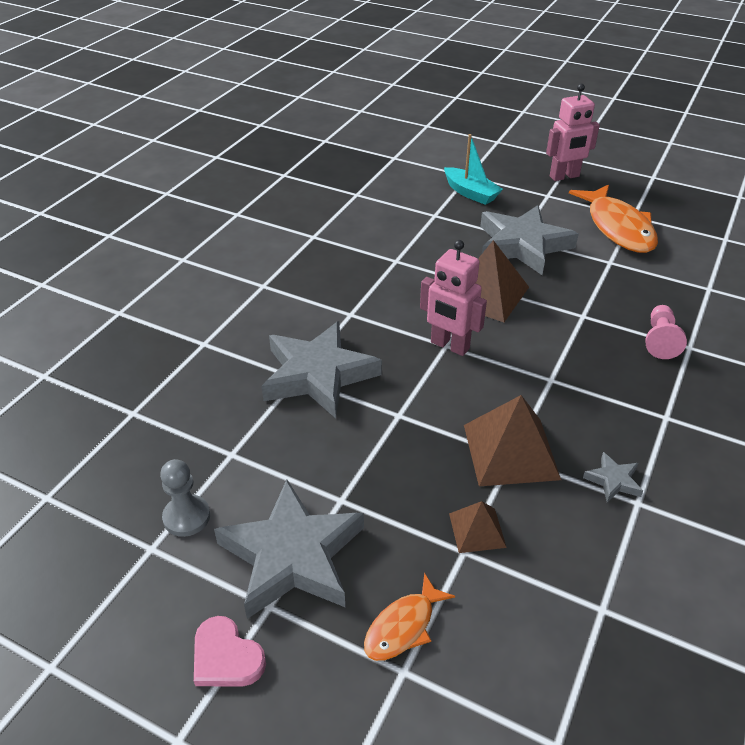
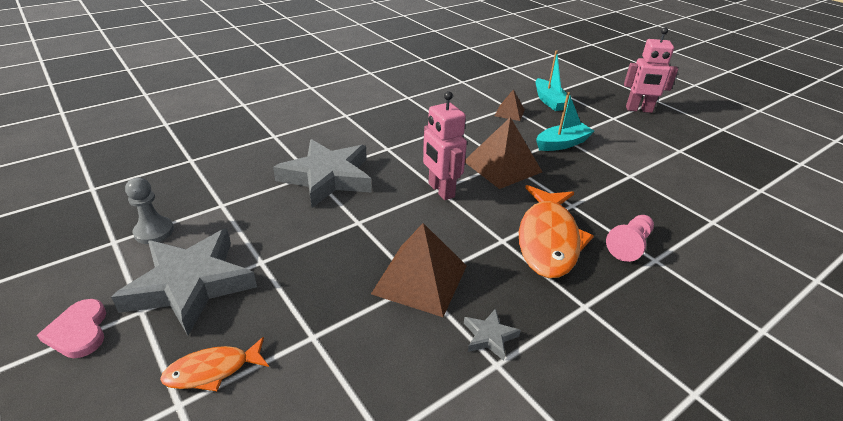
camera: 25 degrees right, 5 degrees down
brown pyramid [449,501,507,553] -> brown pyramid moved to [495,89,525,121]
grey star [480,205,579,275] -> turquoise boat [536,92,594,151]
orange fish [569,184,658,253] -> orange fish moved to [519,185,594,278]

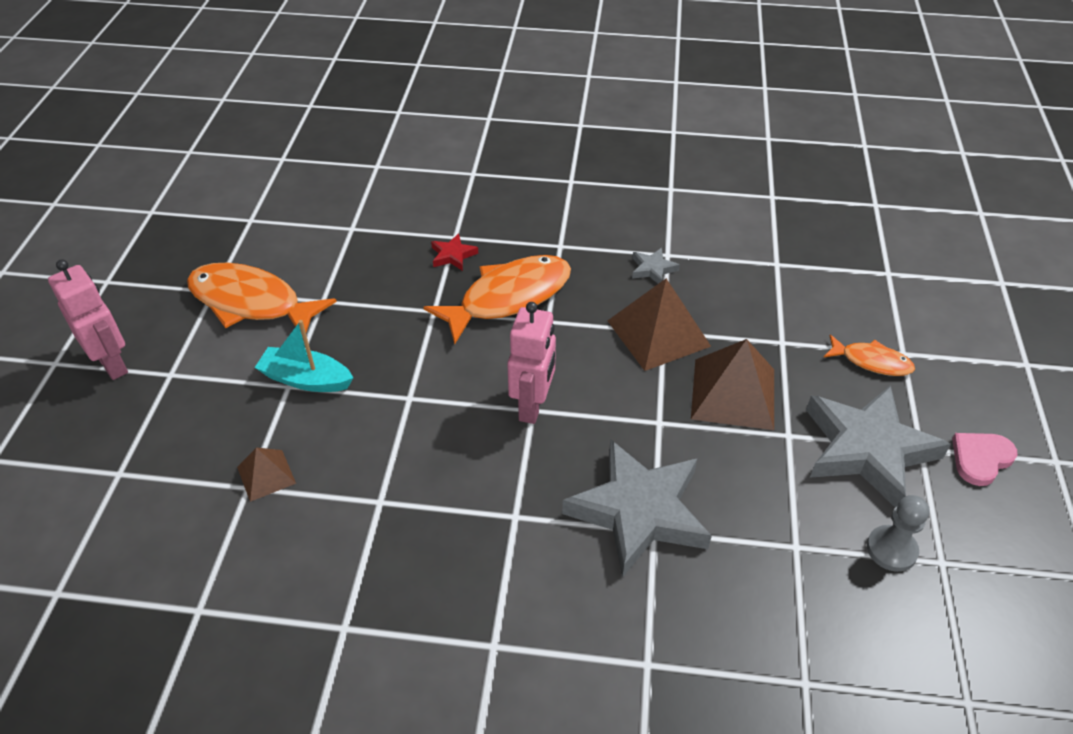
camera: 135 degrees left, 10 degrees up
pink heart [37,299,106,358] -> pink heart turned 150 degrees counterclockwise [952,433,1017,486]
brown pyramid [465,117,542,189] -> brown pyramid moved to [691,339,774,430]
turquoise boat [536,50,567,111] -> none
pink pawn [606,215,654,262] -> red star [431,233,478,271]
none -> orange fish [187,263,337,338]

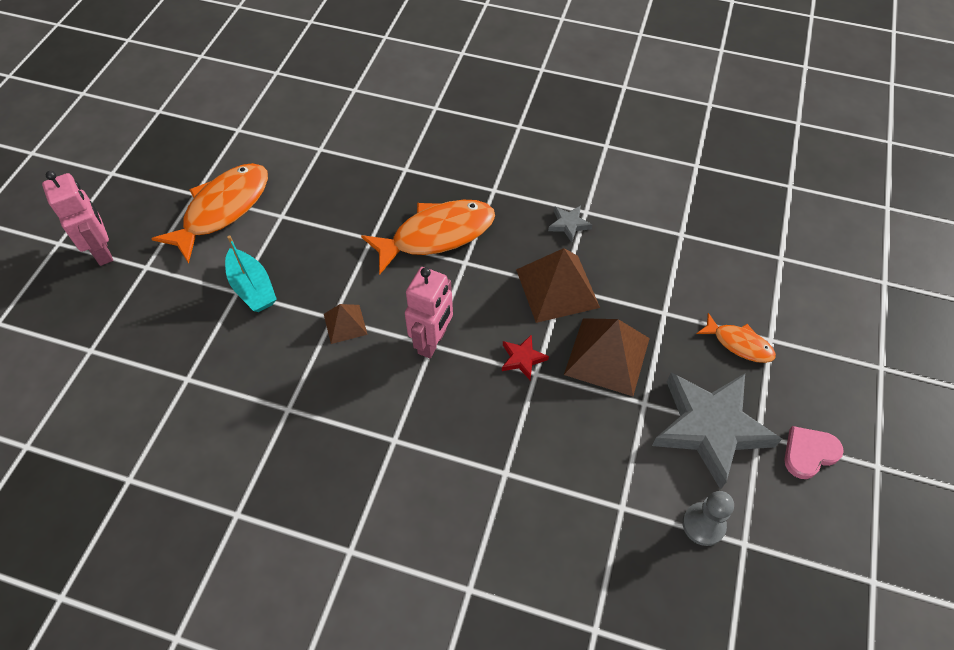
camera: 10 degrees right, 10 degrees up
orange fish [187,263,337,338] -> orange fish turned 90 degrees clockwise [151,163,268,263]
brown pyramid [237,447,296,502] -> brown pyramid moved to [324,304,368,344]
turquoise boat [255,320,353,392] -> turquoise boat turned 150 degrees counterclockwise [225,236,277,312]
red star [431,233,478,271] -> red star moved to [502,335,549,380]
grey star [562,439,712,578] -> none

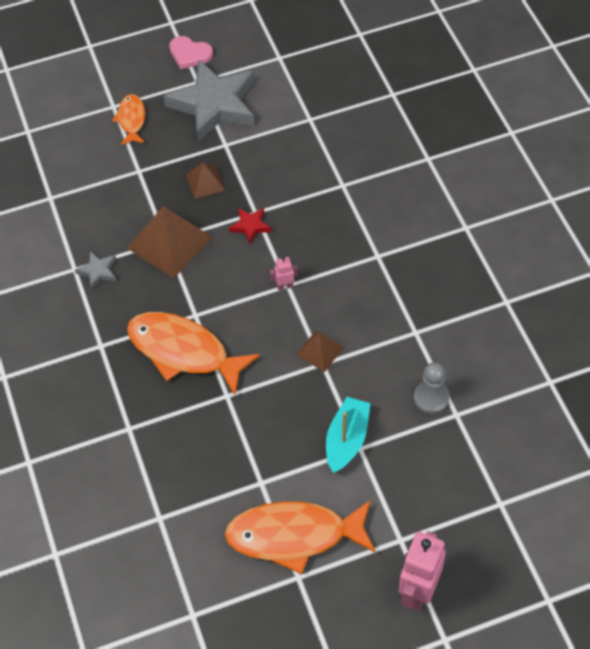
camera: 125 degrees left, 0 degrees up
pink robot [405,267,453,358] -> pink robot [270,256,298,290], size x0.46
brown pyramid [564,318,650,396] -> brown pyramid [186,163,225,199], size x0.54
grey pawn [682,491,734,546] -> grey pawn moved to [414,362,450,414]

